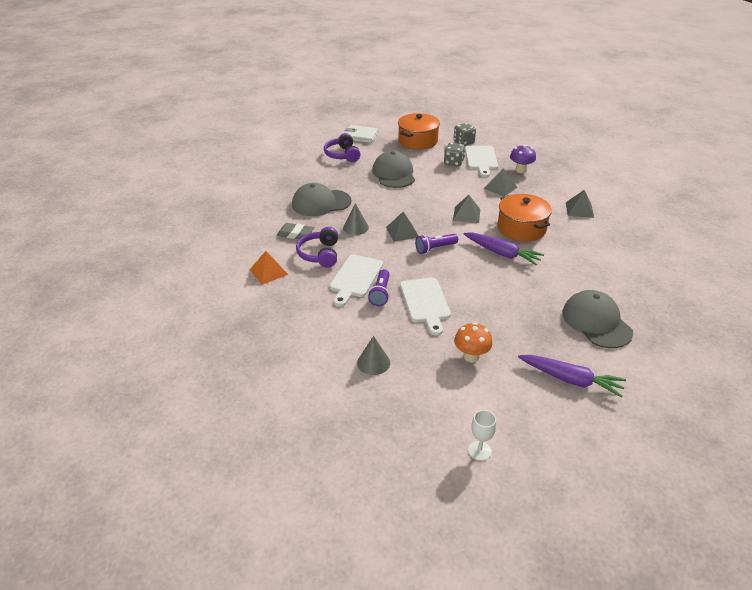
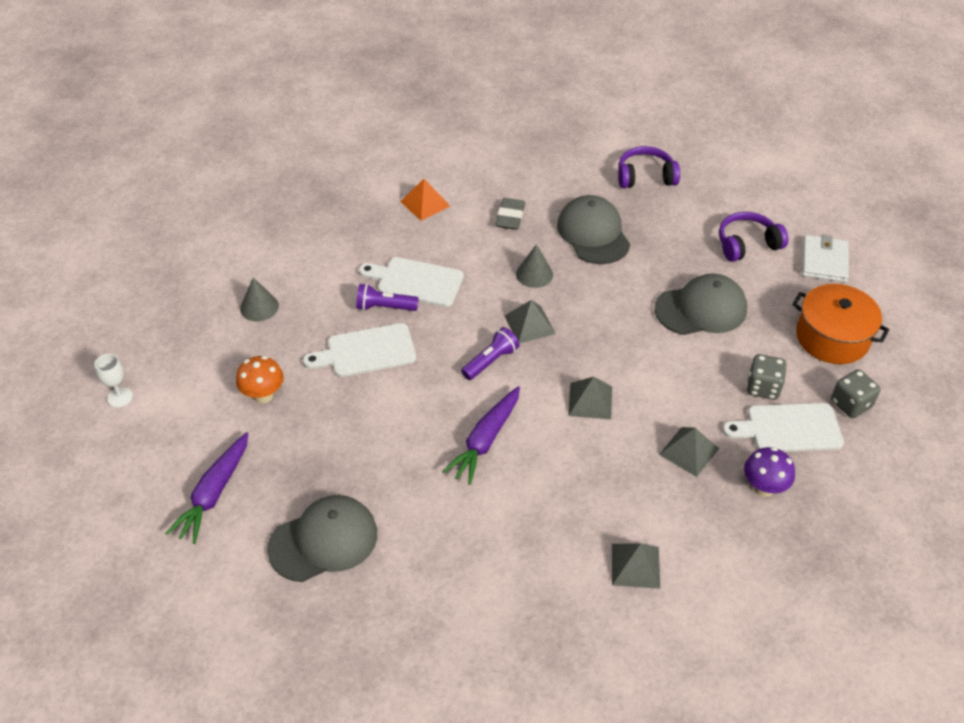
camera: 85 degrees right, 10 degrees up
purple headphones [296,227,338,268] -> purple headphones moved to [618,146,680,188]
purple flashlight [415,234,458,254] -> purple flashlight turned 75 degrees clockwise [461,327,519,380]
orange pot [497,194,552,242] -> none

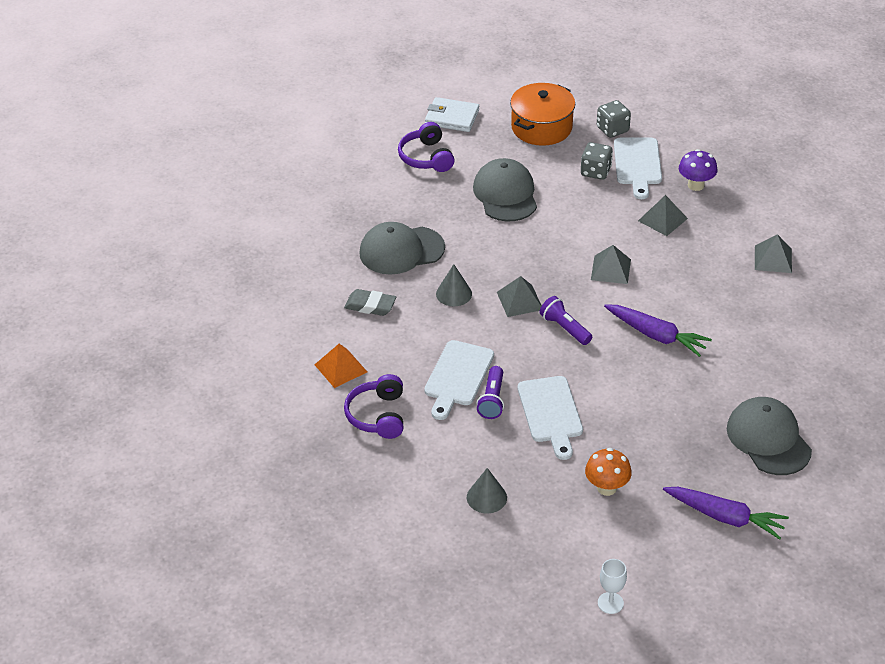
camera: 85 degrees left, 5 degrees down
purple headphones [618,146,680,188] -> purple headphones moved to [344,374,404,439]

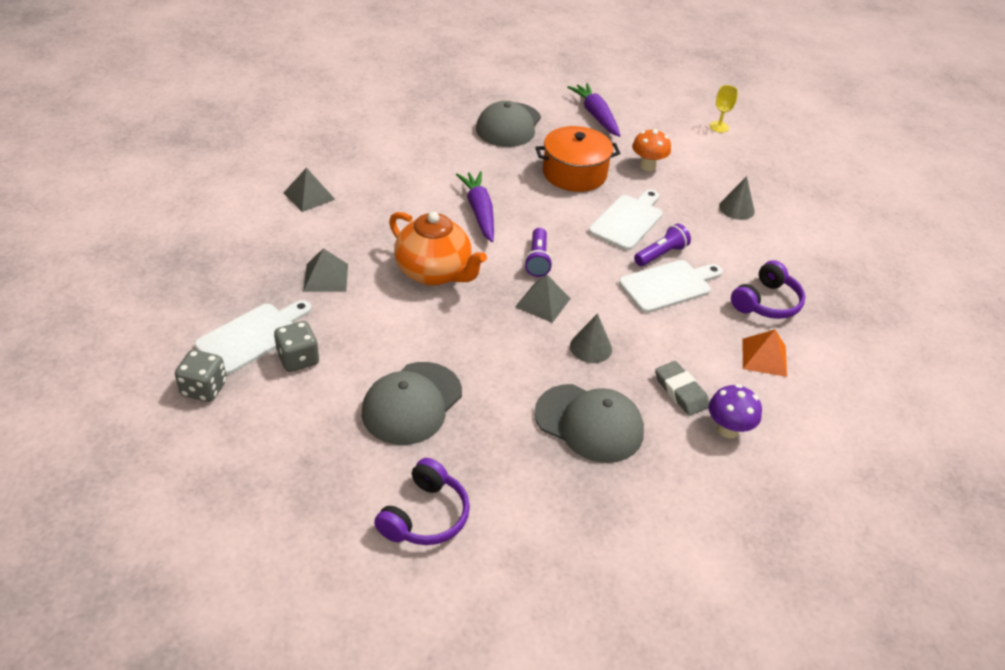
camera: 140 degrees left, 0 degrees up
white wallet [425,97,479,132] -> none
orange pot [510,83,575,146] -> orange pot moved to [535,126,620,192]
grey pyramid [591,245,631,284] -> orange teapot [389,212,487,286]
white goblet [598,559,627,614] -> yellow goblet [709,85,738,132]
purple mushroom [679,149,717,191] -> purple mushroom moved to [708,384,762,438]

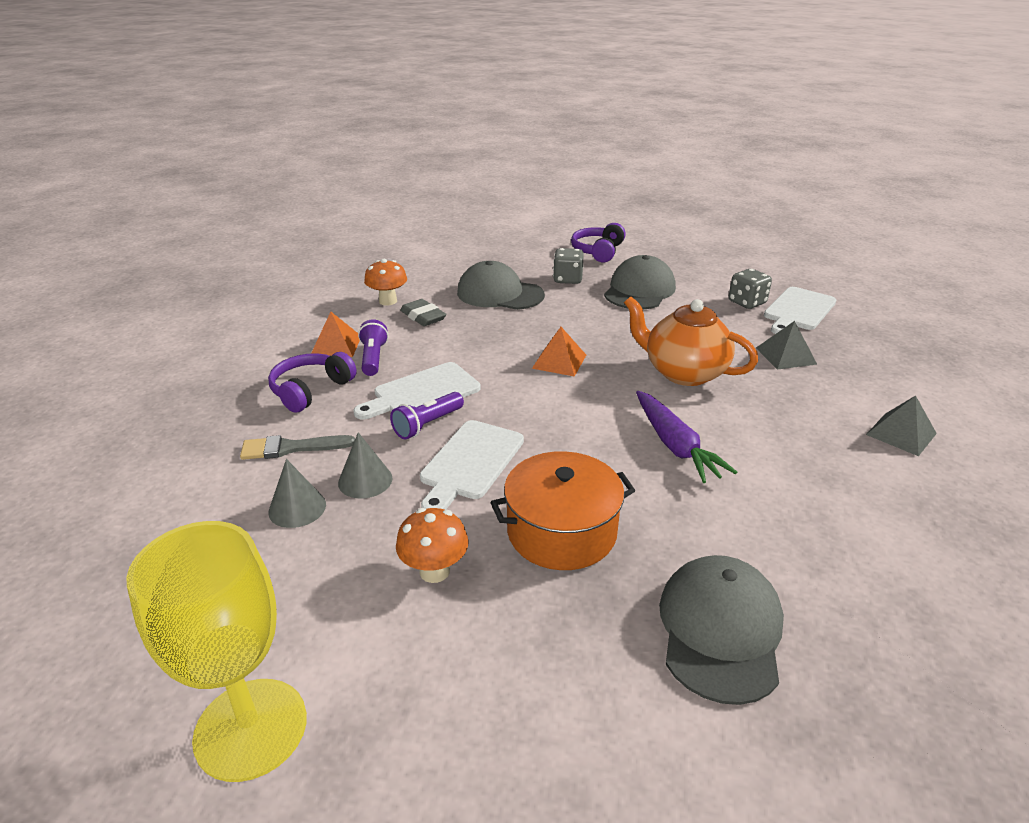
camera: 175 degrees right, 10 degrees down
grey dice [175,350,227,402] -> grey dice moved to [553,248,584,284]
grey pyramid [515,274,571,323] -> orange pyramid [532,327,586,377]
purple flashlight [524,228,553,277] -> purple flashlight moved to [358,319,388,376]
purple carrot [567,83,621,137] -> none
grey cone [570,313,612,363] -> grey cone moved to [338,432,392,498]
purple mushroom [708,384,762,438] -> orange mushroom [364,259,407,306]
yellow goblet [709,85,738,132] -> yellow goblet [126,521,307,782], size x2.33
none -> grey brush [240,435,355,460]

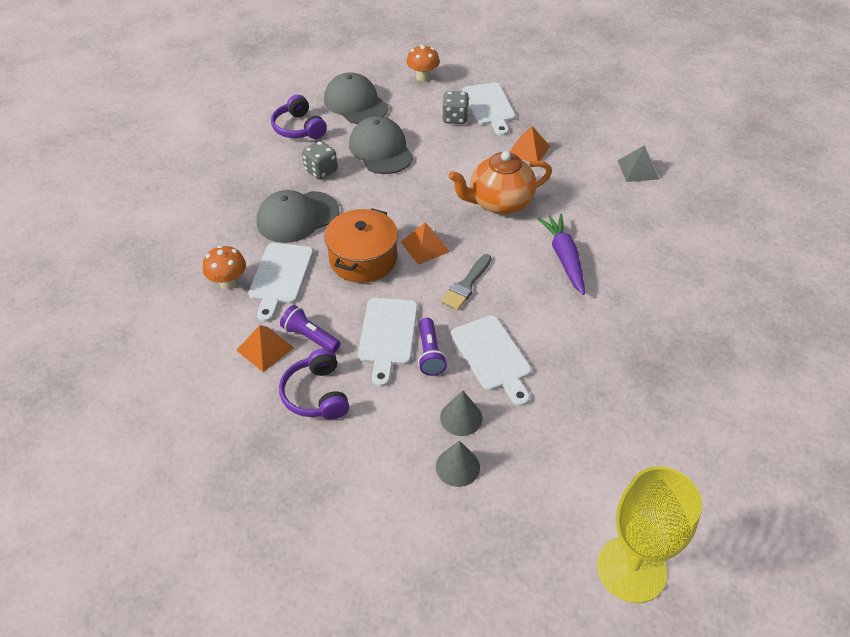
camera: 50 degrees left, 15 degrees up
grey brush [240,435,355,460] -> grey brush moved to [441,254,492,310]
orange mushroom [396,508,469,583] -> orange mushroom moved to [406,44,440,82]
grey eraser [400,299,446,326] -> white cutting board [248,243,313,322]
orange pot [490,451,635,570] -> orange pot moved to [325,208,398,283]
purple carrot [636,391,737,483] -> purple carrot turned 120 degrees counterclockwise [537,214,585,295]
grey cap [659,555,784,705] -> grey cap moved to [324,72,388,124]
grey pyramid [756,321,818,370] -> orange pyramid [510,126,550,162]

